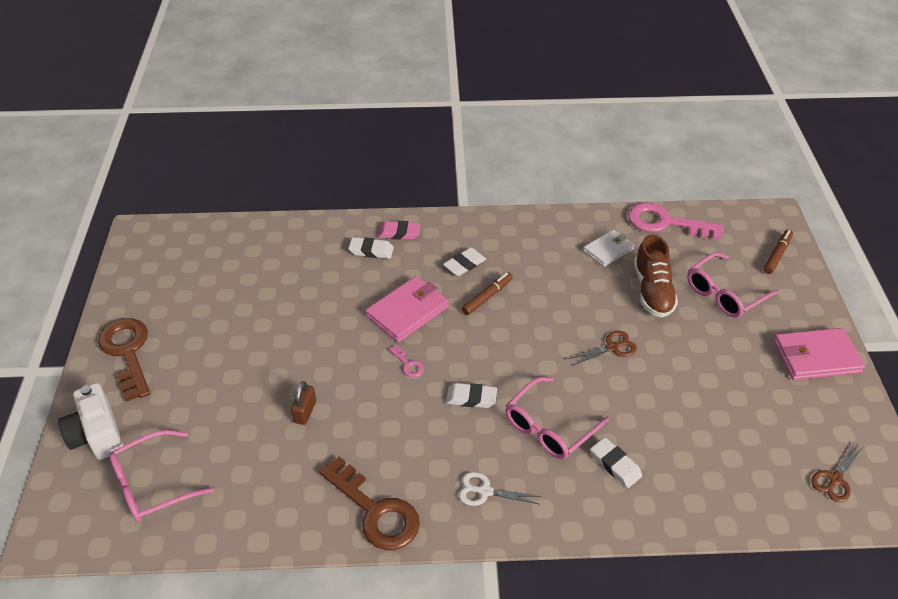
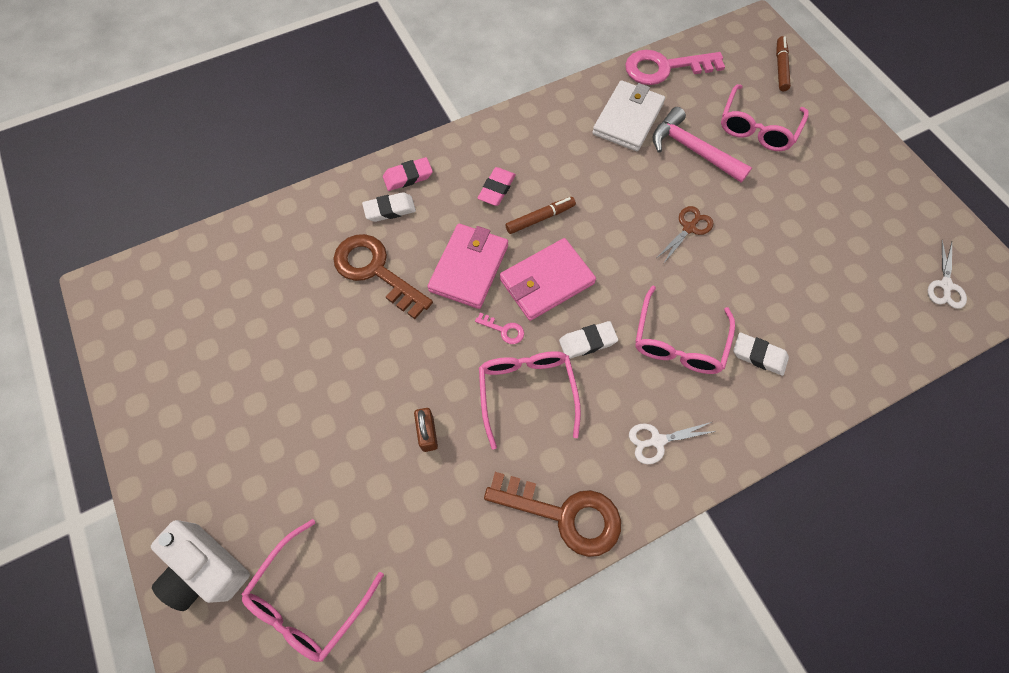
camera: 25 degrees left, 20 degrees up
brown key [98,318,150,402] -> brown key moved to [333,234,433,319]
white eraser [443,248,486,276] -> pink eraser [478,167,516,206]
brown marker [462,272,513,315] -> brown marker turned 45 degrees clockwise [505,197,576,234]
white wallet [583,229,634,267] -> white wallet [592,80,665,151], size x1.54
brown shoe [634,234,678,318] -> pink hammer [652,107,752,183]
pink wallet [774,328,865,380] -> pink wallet moved to [500,238,596,321]
brown scissors [811,443,863,502] -> white scissors [927,240,967,309]
none -> pink glasses [479,351,581,450]

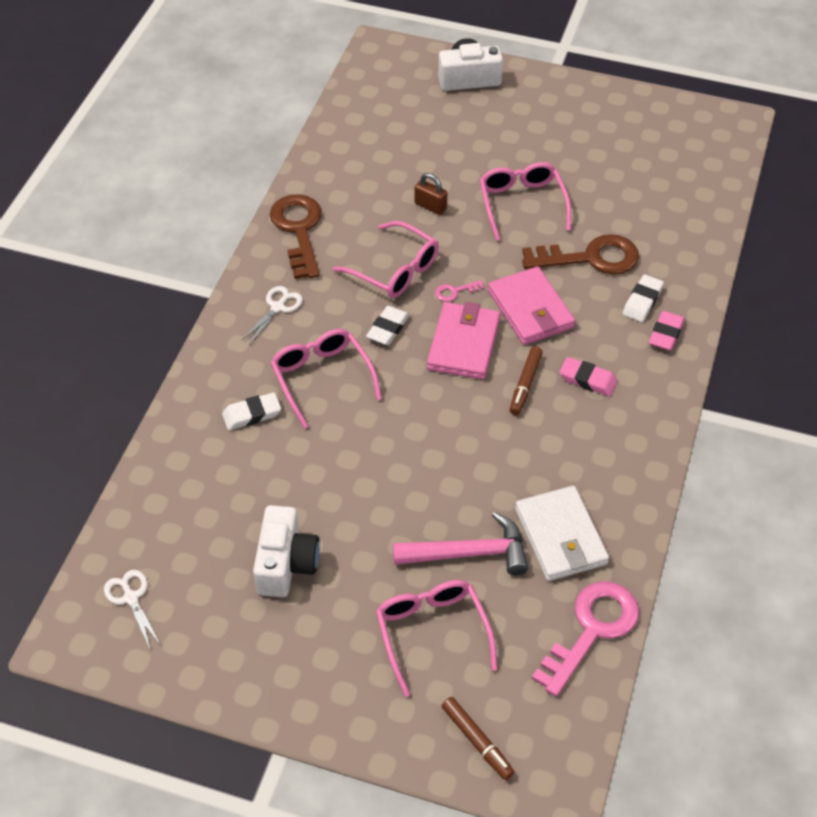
camera: 135 degrees right, 15 degrees down
pink glasses [241,519,384,662] -> pink glasses moved to [480,162,571,241]
pink eraser [478,167,516,206] -> pink eraser turned 45 degrees counterclockwise [559,357,618,396]
brown key [484,472,621,557] -> brown key turned 105 degrees clockwise [270,194,322,279]
brown scissors [658,206,714,263] -> none
none -> white camera [253,505,320,597]

